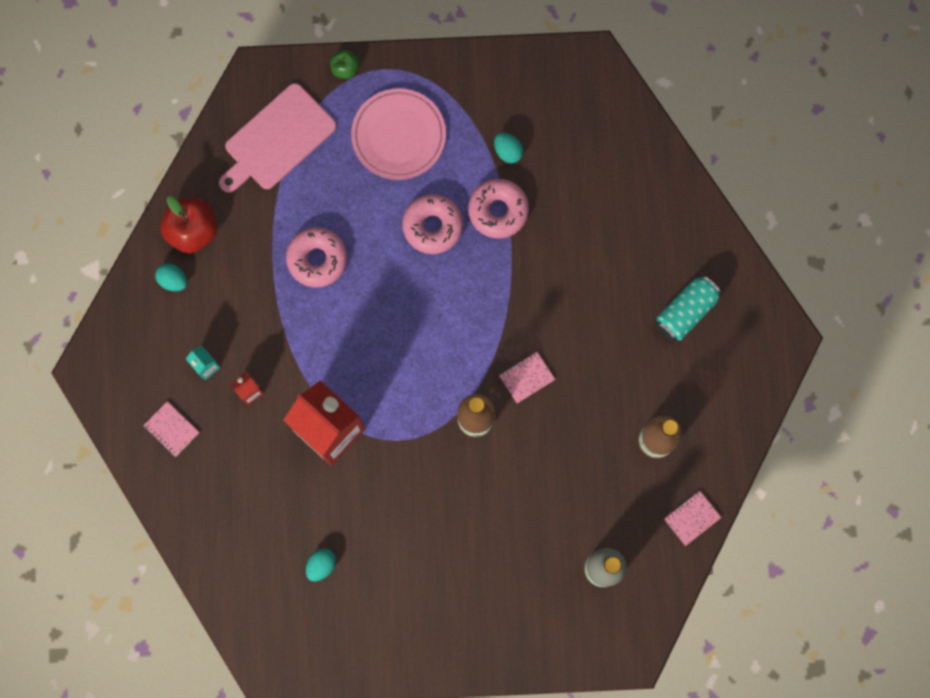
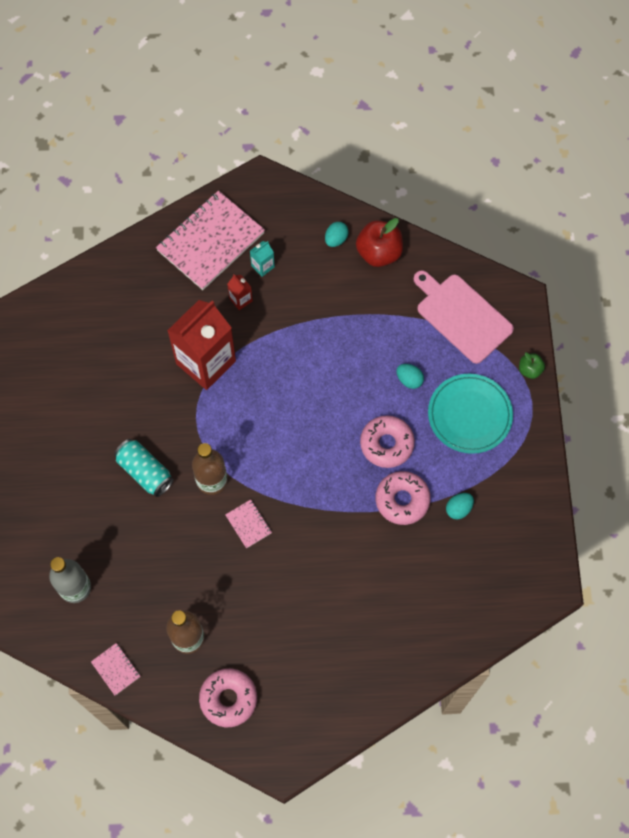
camera: 90 degrees right, 10 degrees down
pink notebook [143,401,199,457] -> pink notebook [156,190,265,290], size x2.36
pink donut [286,227,347,287] -> pink donut moved to [199,668,257,727]
turquoise egg [306,548,336,581] -> turquoise egg moved to [396,364,424,389]
pink plate [351,88,446,180] -> turquoise plate [428,374,513,454]
turquoise can [655,275,721,342] -> turquoise can moved to [114,439,174,497]

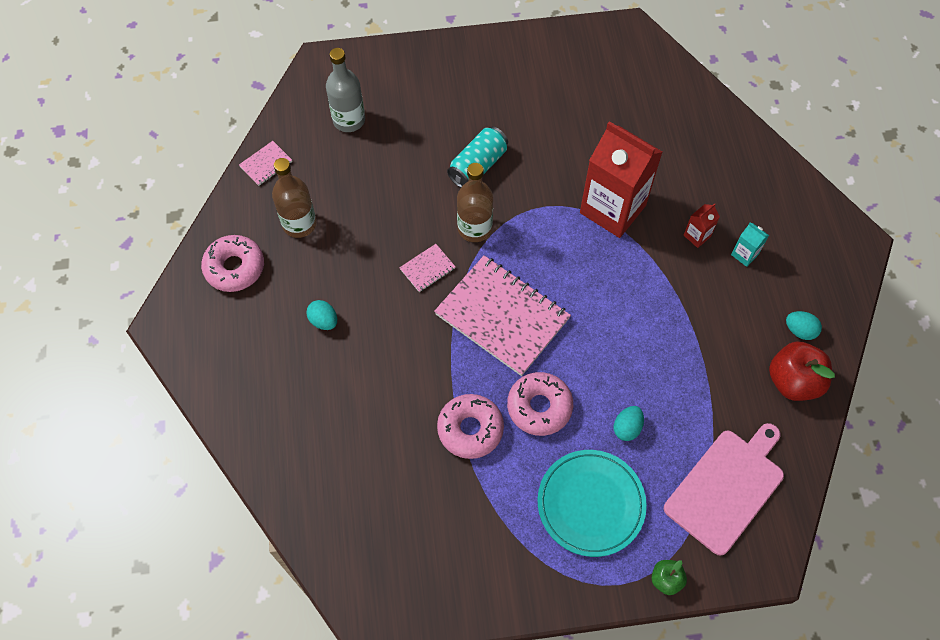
camera: 85 degrees right, 5 degrees down
pink notebook [156,190,265,290] -> pink notebook moved to [434,255,571,376]
turquoise egg [446,493,474,519] -> turquoise egg moved to [306,300,337,330]

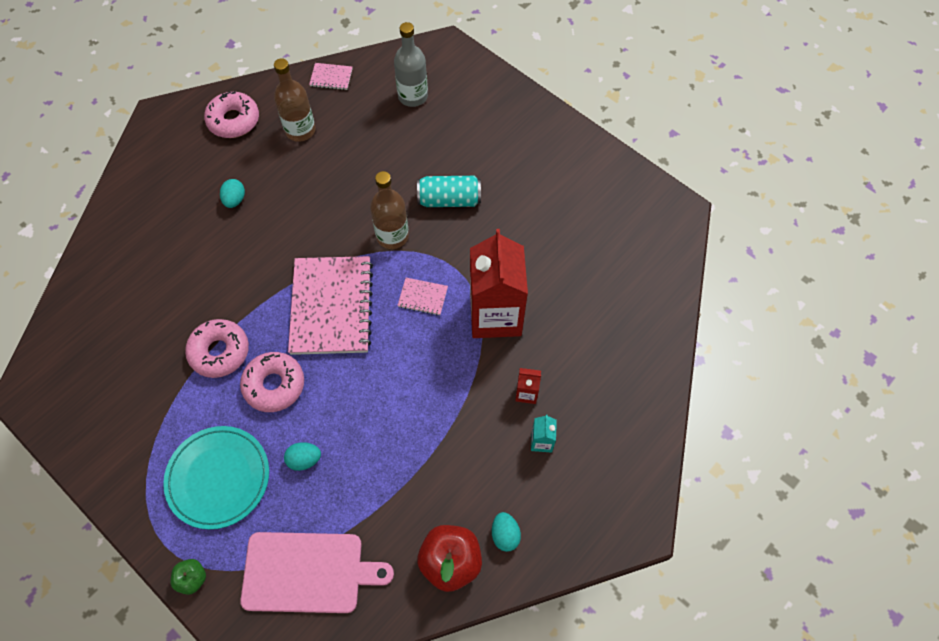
camera: 50 degrees right, 0 degrees up
pink notebook [399,244,456,292] -> pink notebook moved to [397,278,448,315]

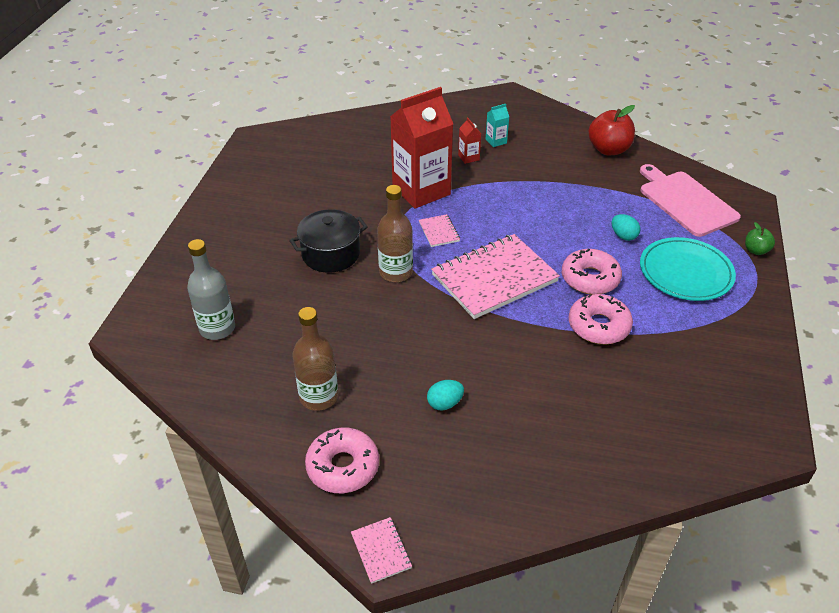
camera: 120 degrees left, 20 degrees down
pink notebook [309,63,353,90] -> pink notebook moved to [351,517,412,584]
turquoise can [417,176,481,207] -> black pot [289,209,368,273]
turquoise egg [492,512,521,552] -> none

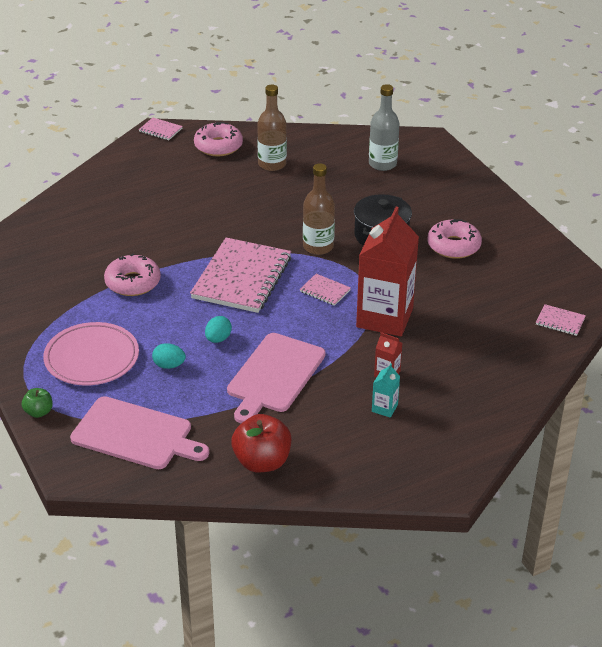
camera: 140 degrees right, 5 degrees down
turquoise egg [427,380,464,411] -> turquoise egg moved to [205,316,232,343]
pink donut [562,249,622,295] -> pink donut moved to [427,219,482,259]
turquoise plate [640,237,736,301] -> pink plate [43,322,139,385]
none -> pink cutting board [227,333,326,423]
none -> pink notebook [536,304,586,336]

